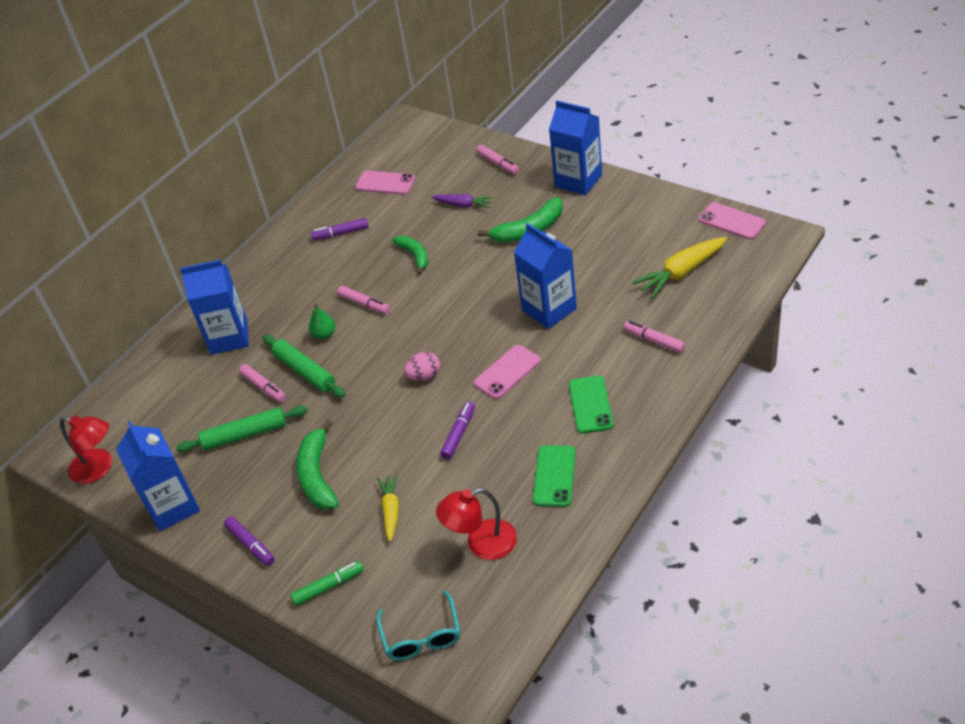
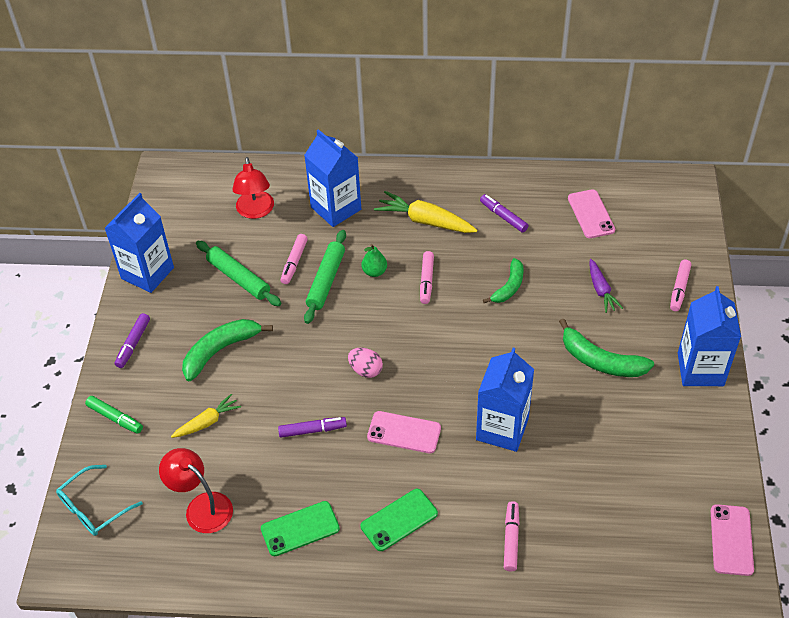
camera: 55 degrees right, 5 degrees up
red lamp [60,415,112,484] -> red lamp moved to [232,157,274,219]
yellow carrot [632,237,727,298] -> yellow carrot moved to [374,191,477,233]

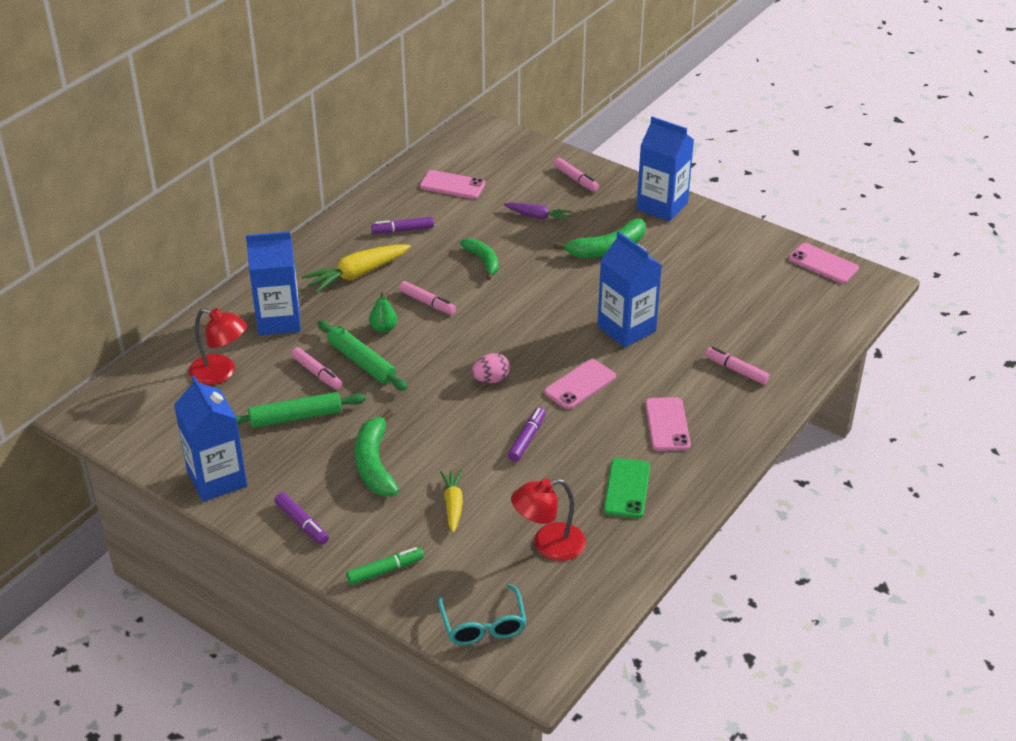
camera: 60 degrees left, 10 degrees down
green phone [361,489,438,551] -> pink phone [645,397,691,451]

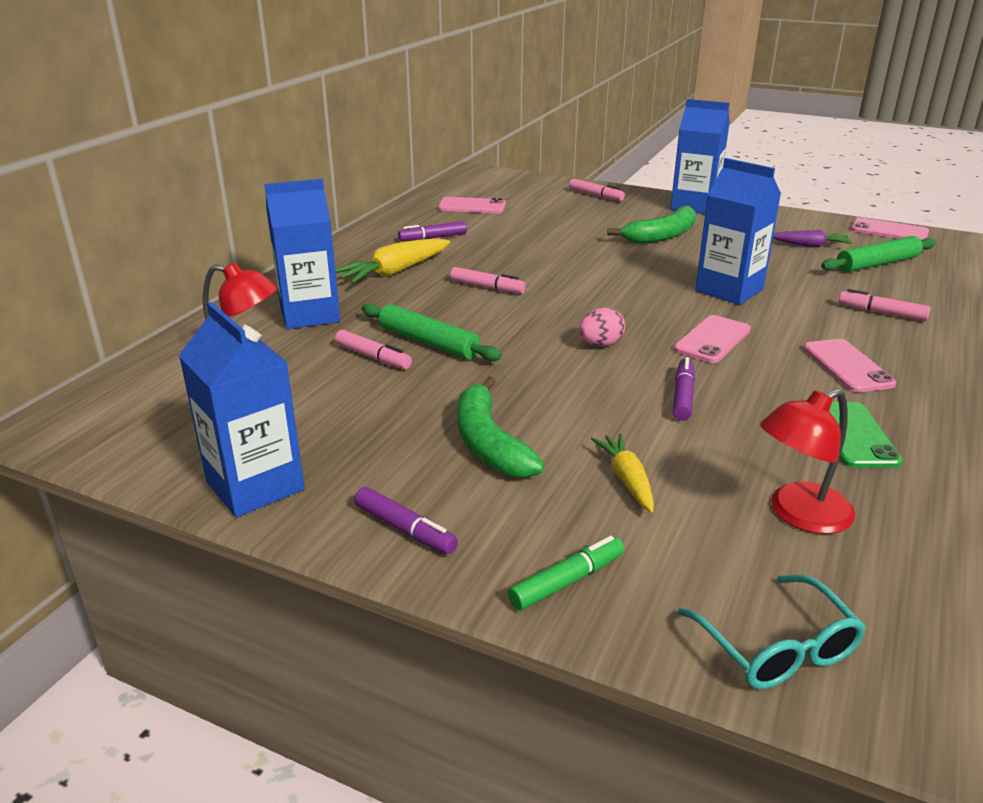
camera: 10 degrees left, 10 degrees down
green rolling pin [235,392,366,428] -> green rolling pin moved to [821,236,936,272]
green pear [369,292,397,333] -> none
green banana [460,238,499,280] -> none
purple carrot [504,202,571,222] -> purple carrot moved to [773,230,853,247]

